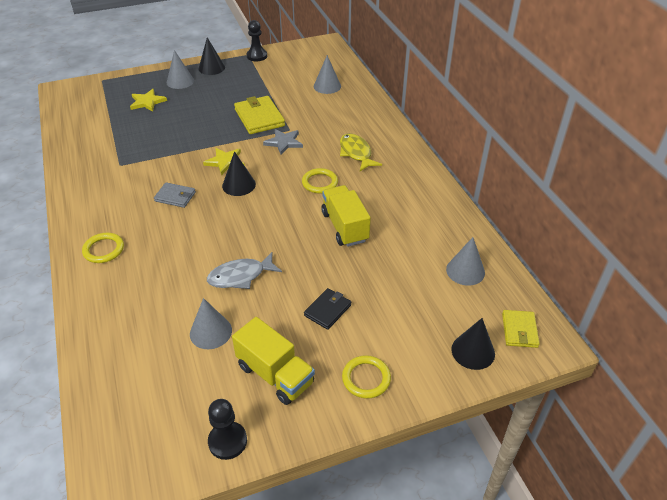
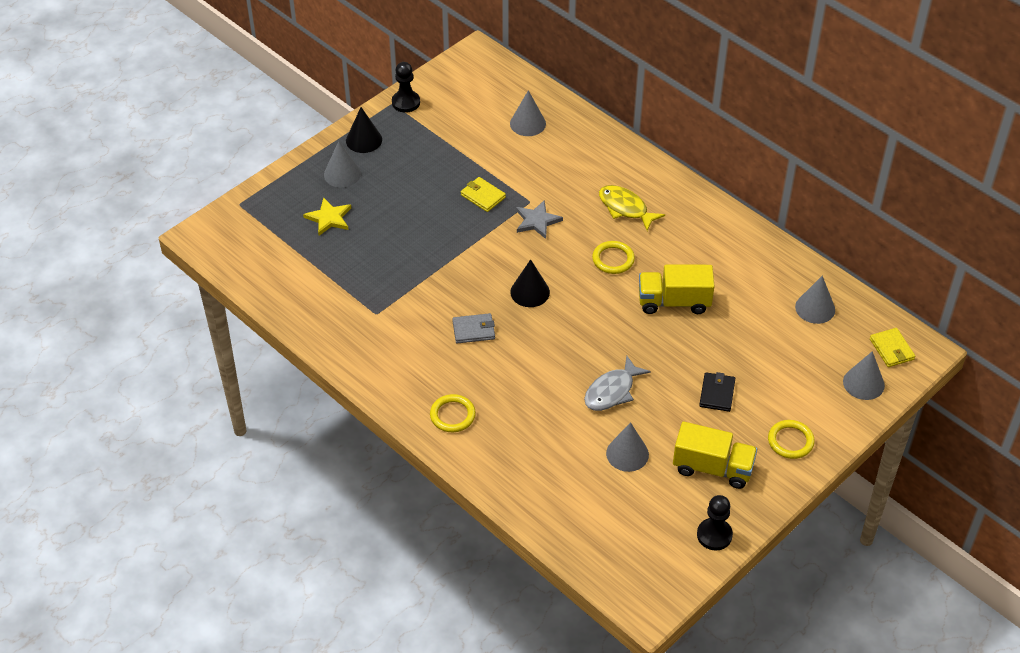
camera: 25 degrees left, 5 degrees up
yellow star [203,148,245,175] -> none
yellow wallet [234,96,285,134] -> yellow wallet [461,177,506,212], size x0.59
yellow truck [322,185,371,247] -> yellow truck turned 45 degrees counterclockwise [639,264,715,314]
black cone [451,318,495,370] -> grey cone [843,351,885,400]

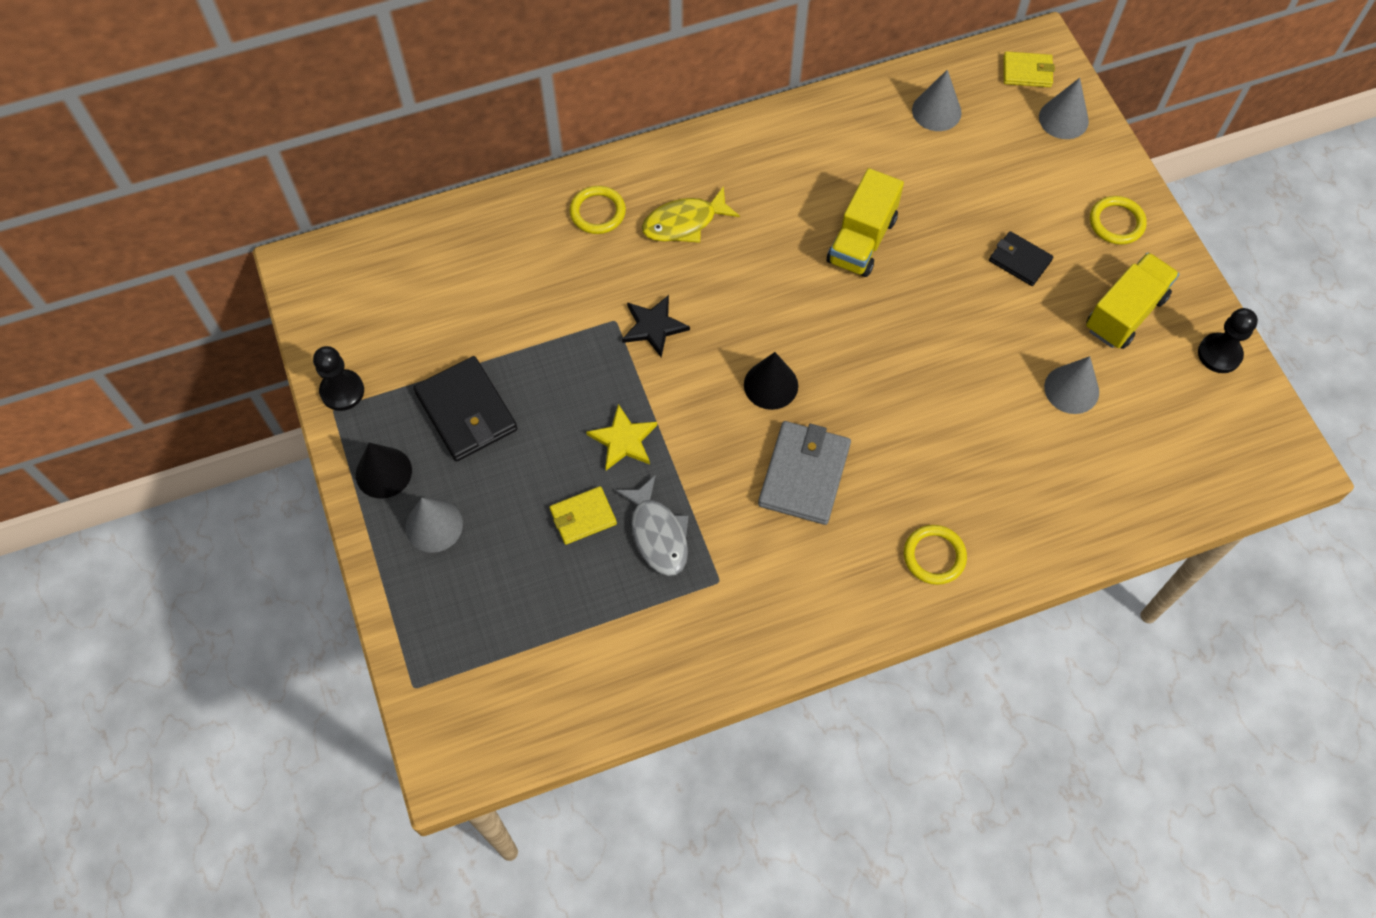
camera: 65 degrees left, 15 degrees up
yellow star [303,197,351,236] -> yellow star moved to [586,404,657,470]
grey wallet [452,313,495,343] -> grey wallet [758,421,851,525], size x1.69
yellow wallet [461,177,506,212] -> yellow wallet moved to [550,486,617,545]
grey cone [510,90,546,136] -> none
grey star [516,200,563,239] -> black star [622,295,690,357]
grey fish [584,356,651,411] -> grey fish moved to [615,476,689,576]
yellow ring [592,241,635,274] -> yellow ring moved to [570,186,626,234]
none -> black wallet [414,356,517,461]

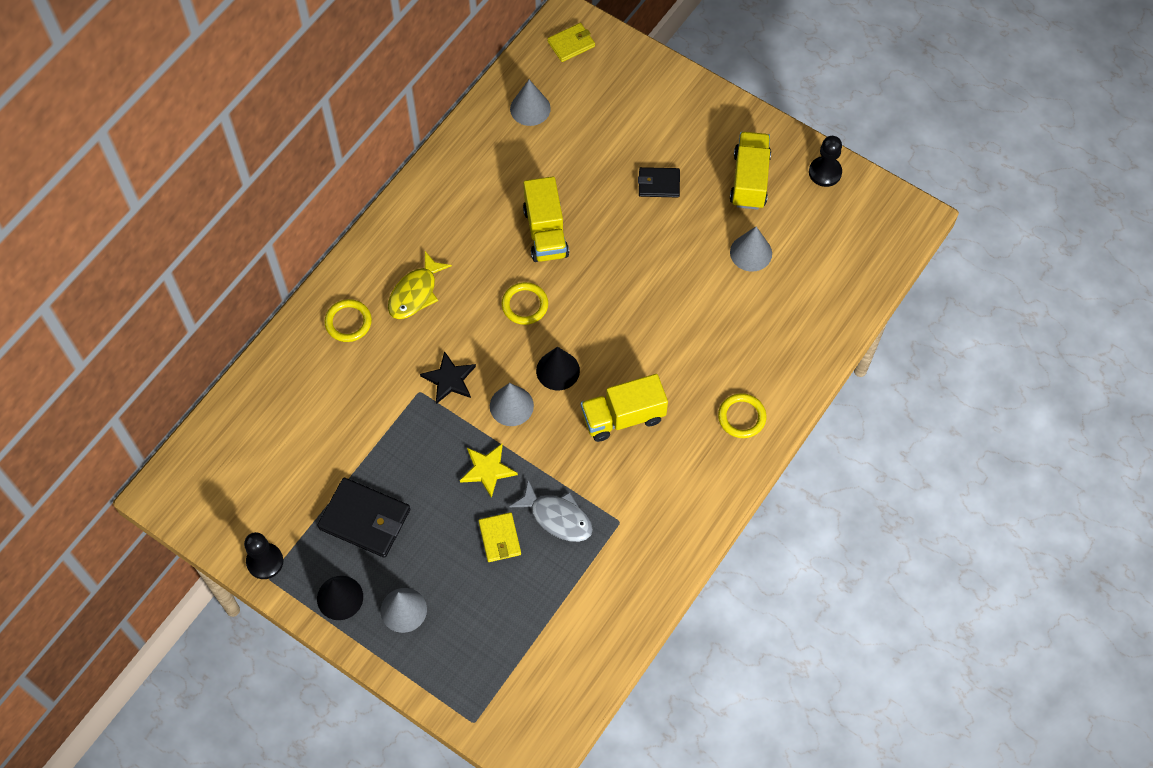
camera: 35 degrees left, 0 degrees up
yellow wallet [550,486,617,545] -> yellow wallet turned 45 degrees counterclockwise [479,512,521,562]
grey wallet [758,421,851,525] -> yellow truck [581,374,668,442]
grey cone [1039,78,1089,139] -> grey cone moved to [490,383,534,426]
yellow ring [1090,196,1147,245] -> yellow ring moved to [501,282,548,325]

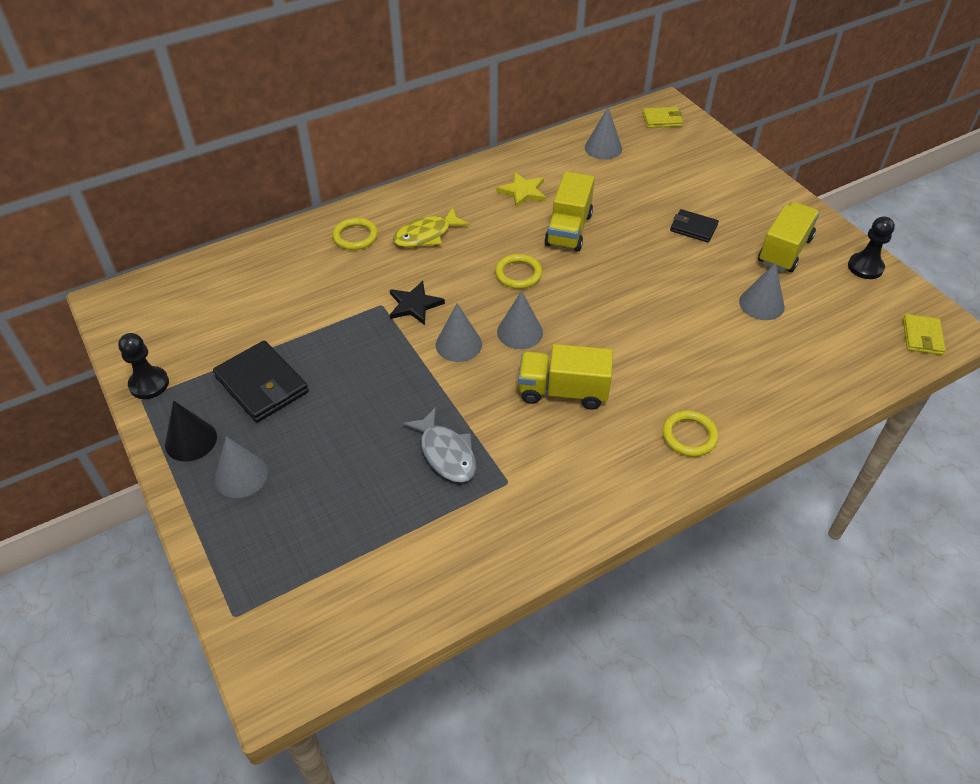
camera: 25 degrees right, 15 degrees down
yellow star [460,444,518,498] -> yellow star moved to [497,172,546,208]
yellow wallet [479,512,521,562] -> yellow wallet moved to [903,314,946,355]
black cone [536,347,580,390] -> grey cone [497,291,543,349]

